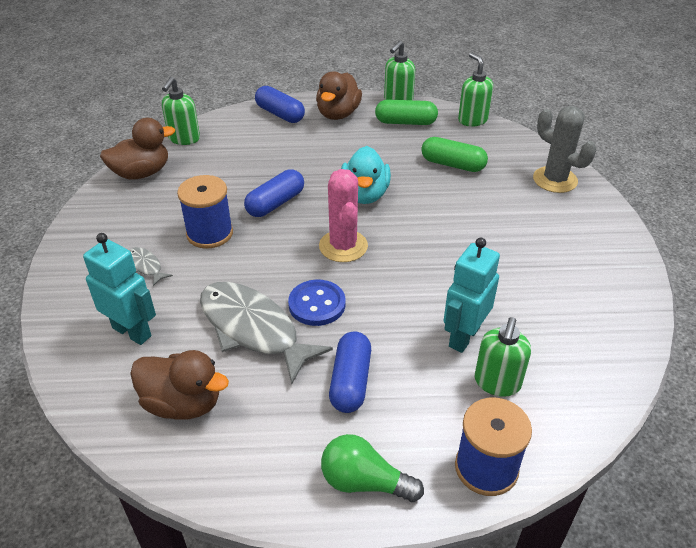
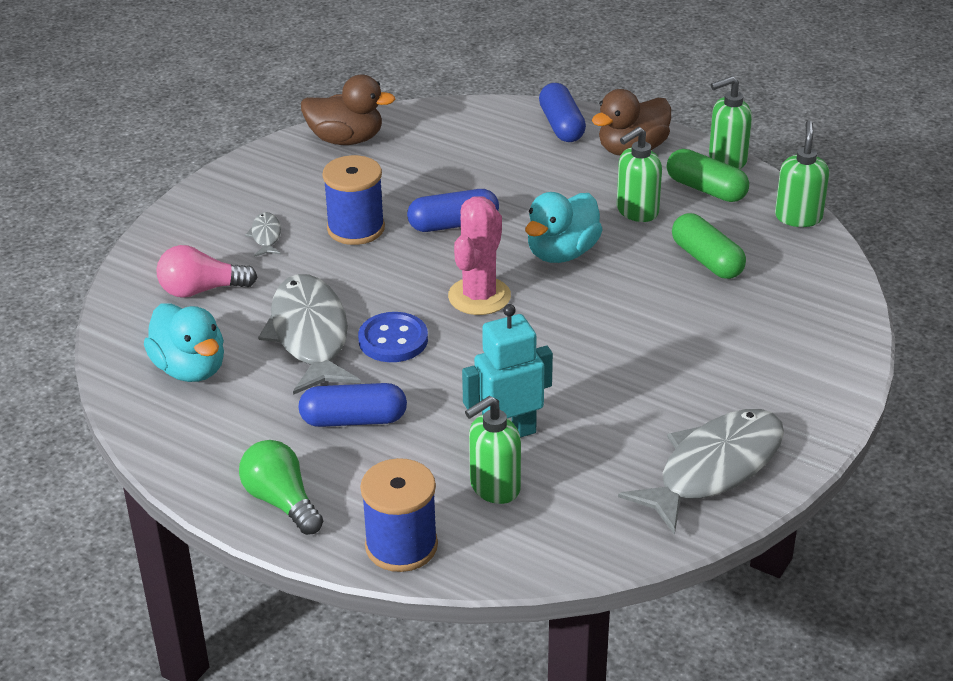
camera: 35 degrees right, 5 degrees down
turquoise robot [83,233,156,345] -> pink light bulb [156,245,257,298]
brown duck [130,350,229,420] -> turquoise duck [144,303,224,382]
green soap dispenser [162,77,200,145] -> green soap dispenser moved to [617,127,662,222]
blue capsule [329,331,371,413] -> blue capsule turned 45 degrees clockwise [298,383,407,427]
grey cactus [533,106,596,193] -> none
none -> grey fish [618,409,784,535]

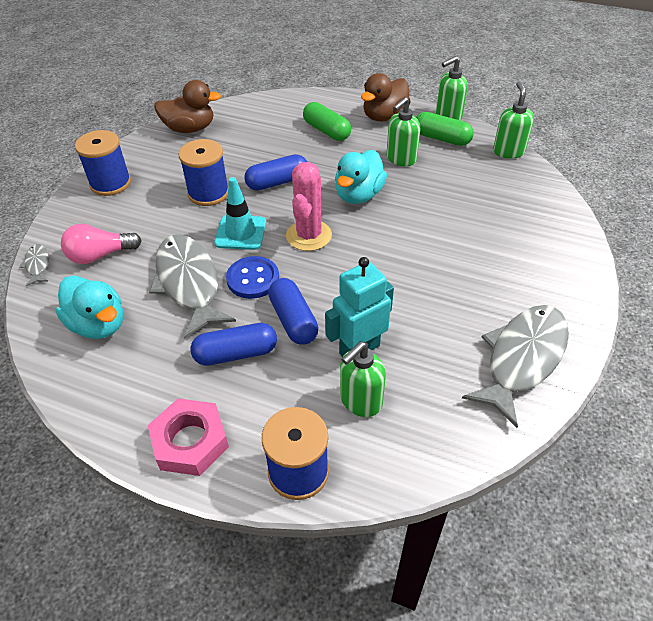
camera: 10 degrees left, 10 degrees up
green light bulb [239,440,323,535] -> pink nut [148,399,229,476]
grey fish [245,212,281,257] -> grey fish moved to [19,244,49,286]
blue capsule [539,83,586,142] -> blue capsule moved to [268,278,318,345]
green capsule [672,213,746,279] -> green capsule moved to [303,102,351,141]
none -> blue spool [75,130,131,196]
none -> turquoise traffic cone [214,177,266,250]

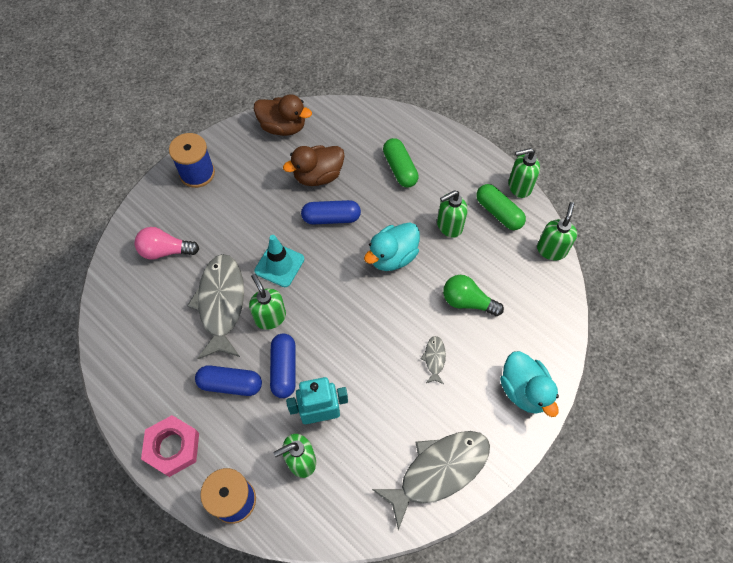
camera: 20 degrees right, 15 degrees up
grey fish [19,244,49,286] -> grey fish moved to [421,336,446,384]
turquoise duck [55,276,123,339] -> turquoise duck moved to [500,351,559,417]
blue spool [179,139,228,206] -> none
blue button [226,256,279,299] -> green soap dispenser [249,274,286,330]
pink cactus [286,162,332,251] -> none
brown duck [361,73,411,121] -> brown duck moved to [283,145,345,186]
none -> green light bulb [443,275,504,316]

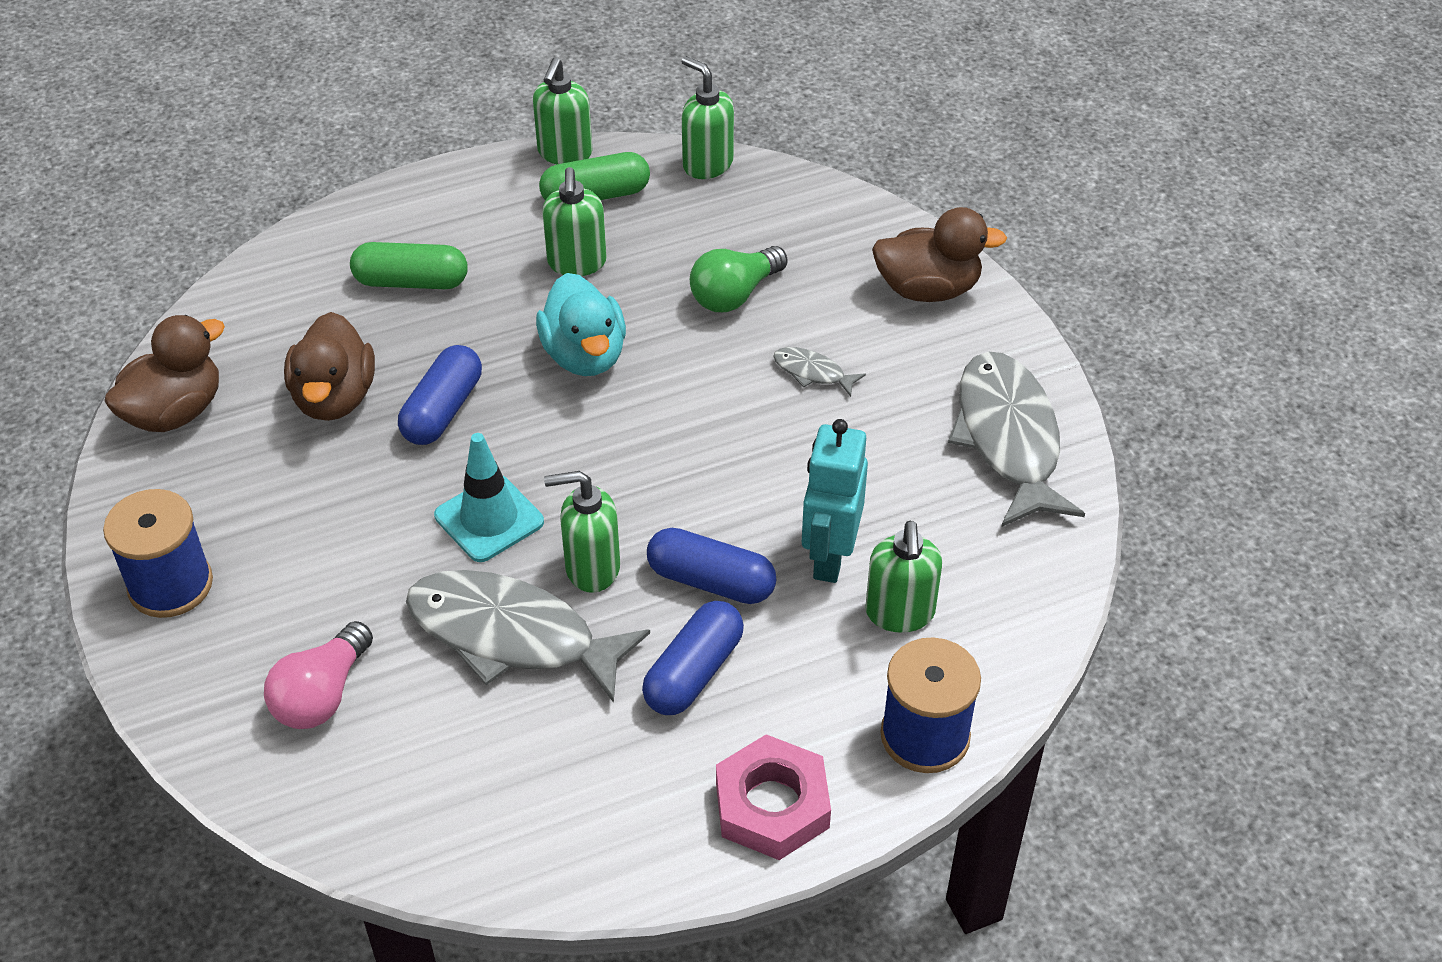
camera: 65 degrees left, 15 degrees down
turquoise duck [500,351,559,417] -> brown duck [872,207,1007,302]

